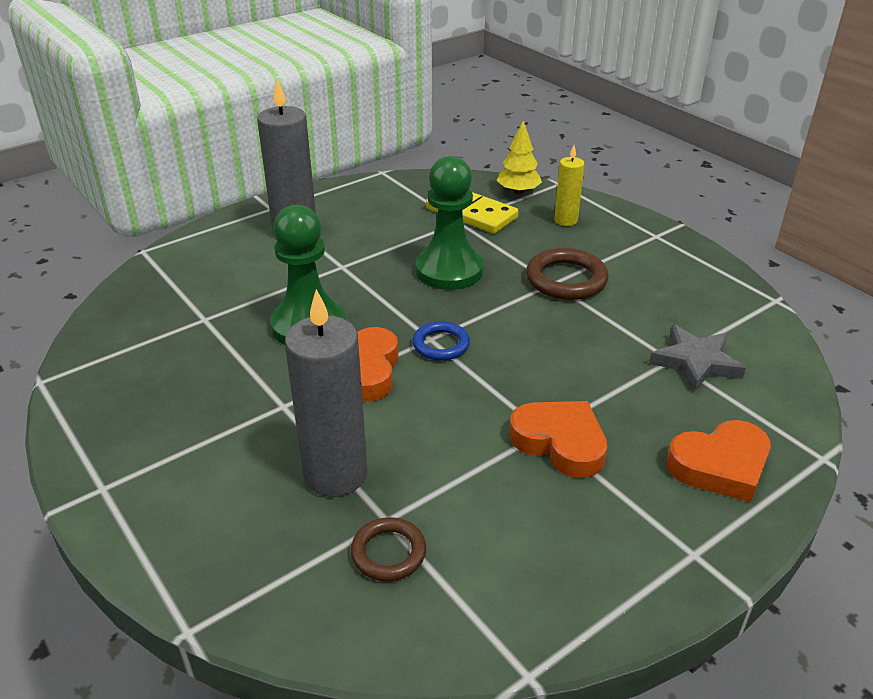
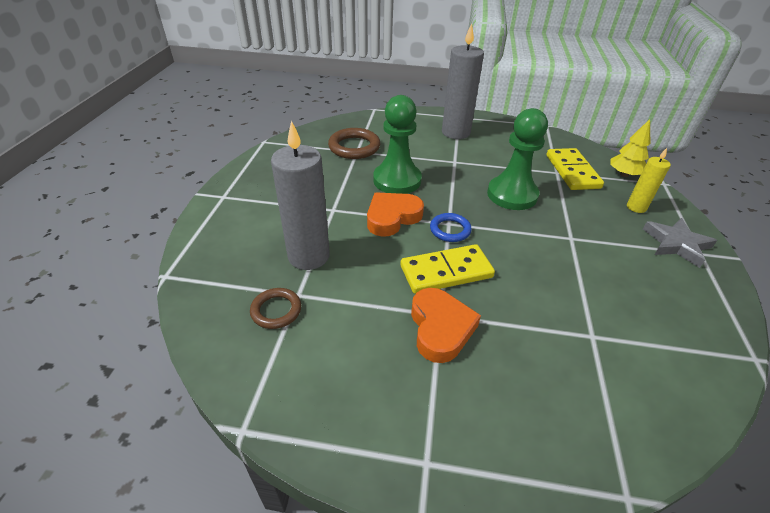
camera: 45 degrees right, 5 degrees up
brown ring [526,248,608,300] -> brown ring moved to [328,128,380,159]
grey star [649,325,746,392] -> grey star moved to [643,218,717,268]
orange heart [667,420,771,502] -> none
none -> yellow domino [400,244,495,294]

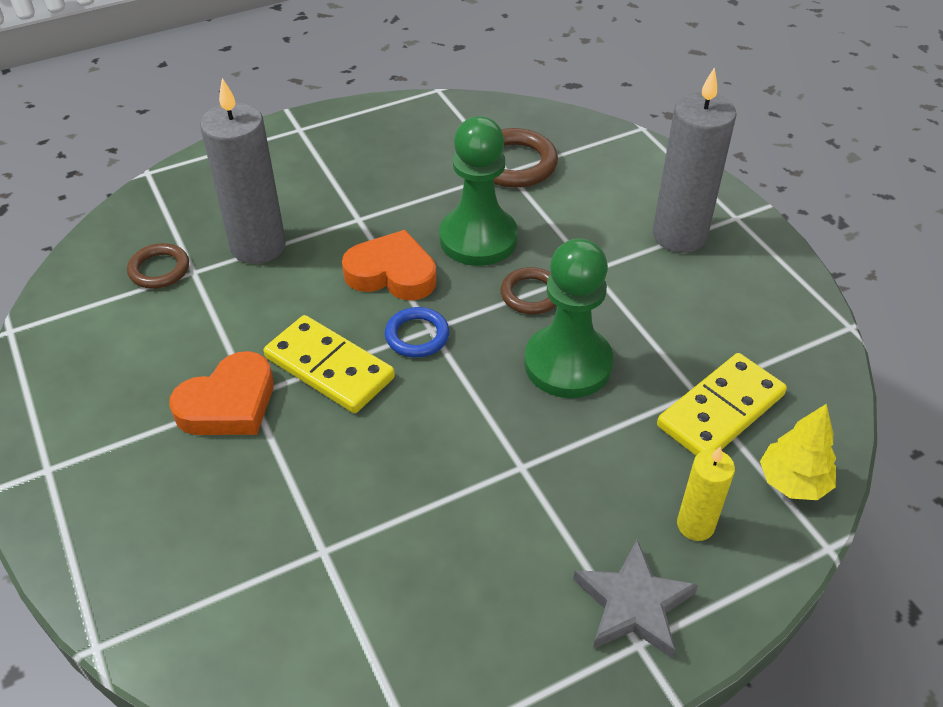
camera: 55 degrees right, 5 degrees up
none -> brown ring [500,267,556,314]

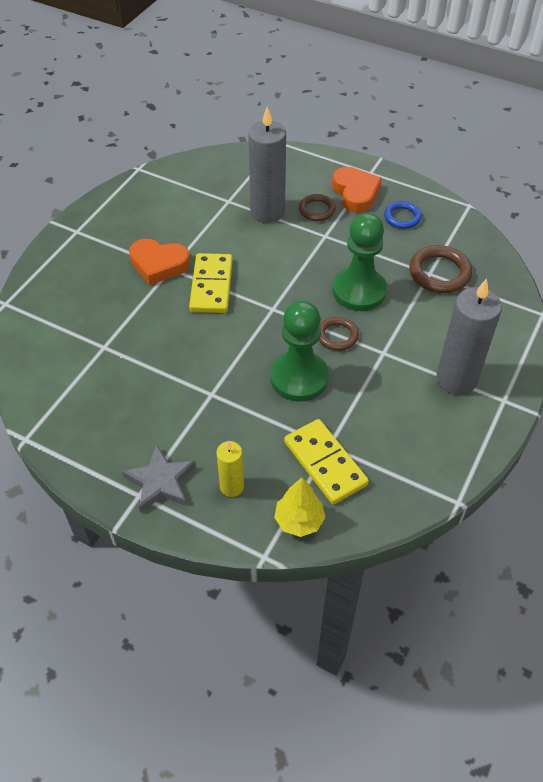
camera: 55 degrees right, 5 degrees up
brown ring [127,243,189,289] -> brown ring moved to [299,194,336,221]
orange heart [342,230,437,300] -> orange heart moved to [332,167,382,213]
blue ring [385,307,449,357] -> blue ring moved to [384,201,422,229]
yellow domino [657,353,787,456] -> yellow domino turned 45 degrees clockwise [284,419,369,505]

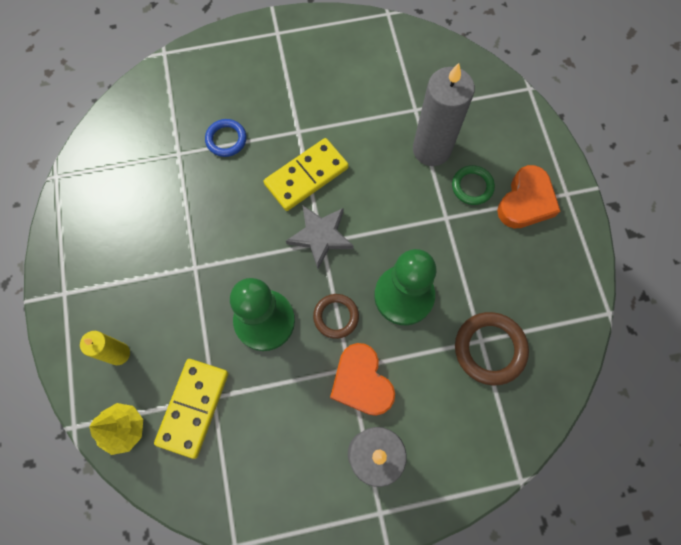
camera: 50 degrees right, 20 degrees up
grey star [122,444,196,513] -> grey star moved to [286,206,354,269]
orange heart [129,239,190,285] -> orange heart moved to [330,343,395,416]
brown ring [299,194,336,221] -> green ring [452,165,495,205]
blue ring [384,201,422,229] -> blue ring moved to [205,119,247,157]

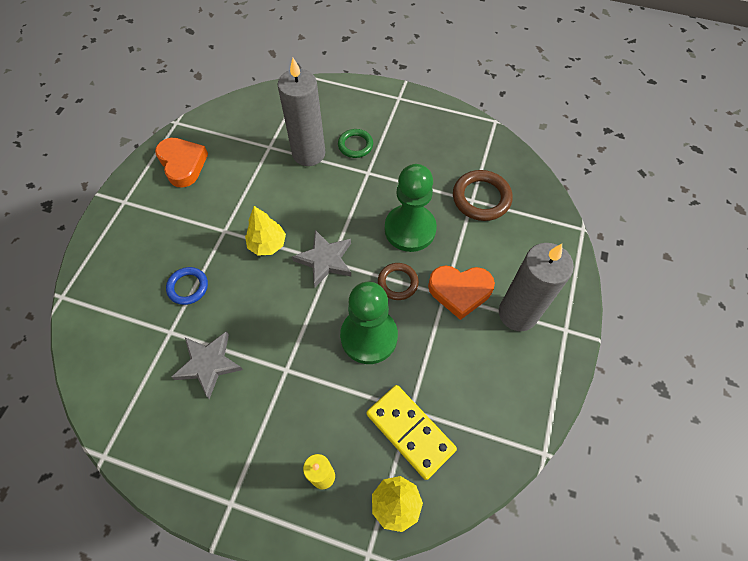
camera: 60 degrees left, 10 degrees down
yellow domino [263,138,349,211] -> yellow tree [245,206,286,256]
orange heart [497,165,560,229] -> orange heart moved to [155,138,208,187]
none -> grey star [171,331,243,399]

